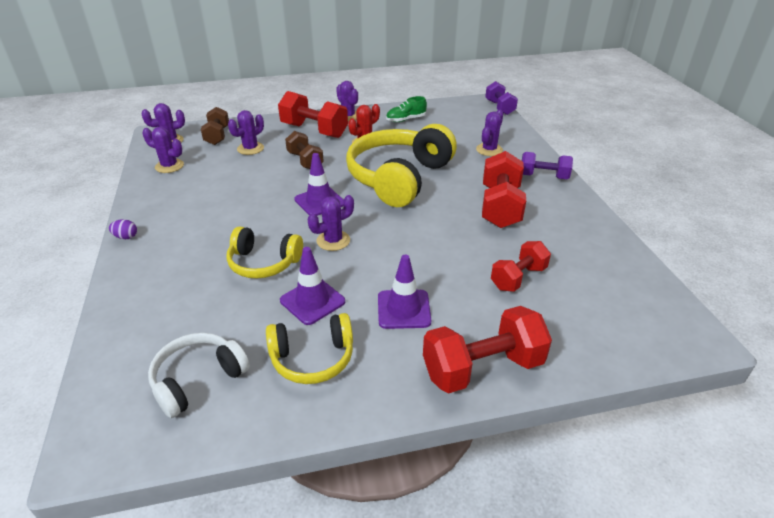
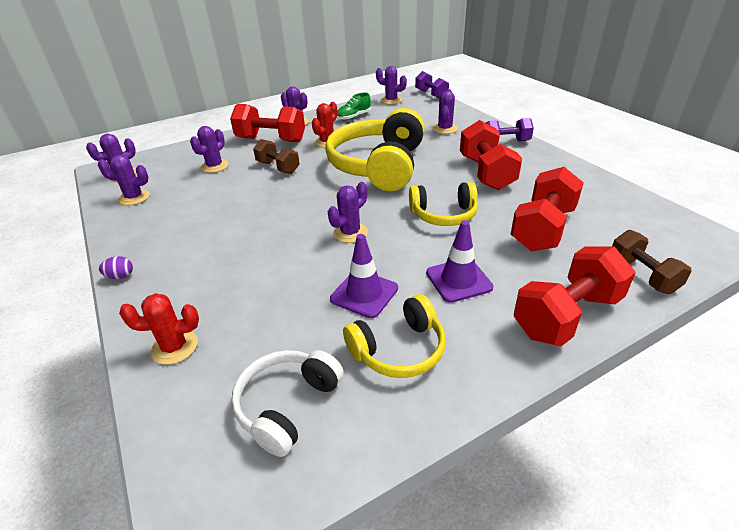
camera: 15 degrees left, 0 degrees up
brown dumbbell [201,107,229,145] -> brown dumbbell moved to [612,230,692,294]
yellow headphones [226,226,303,278] -> yellow headphones moved to [409,182,478,226]
purple traffic cone [294,153,344,216] -> none
red dumbbell [491,241,551,292] -> red dumbbell [511,167,584,251], size x1.57
none -> red cactus [119,293,199,365]
none -> purple cactus [376,66,407,105]

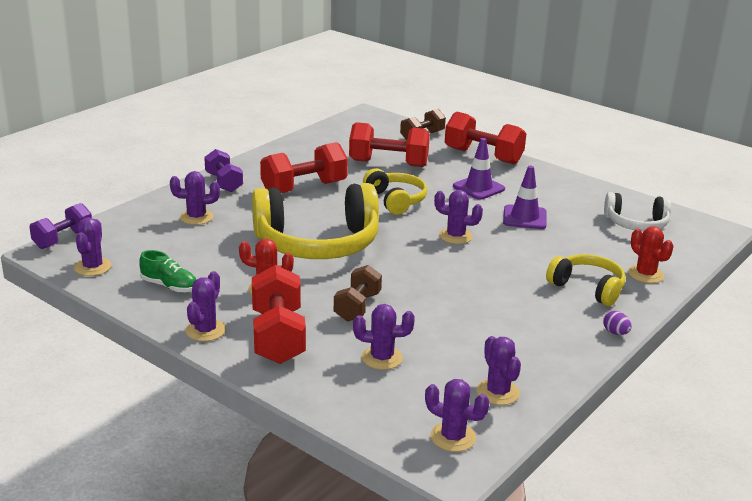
camera: 115 degrees left, 10 degrees down
yellow headphones [343,294,446,378] -> yellow headphones moved to [546,254,626,306]

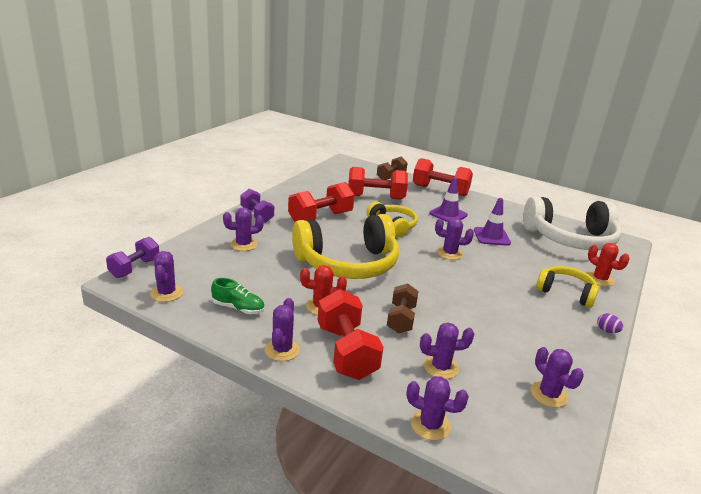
camera: 10 degrees left, 0 degrees up
purple cactus [425,379,489,452] -> purple cactus moved to [406,376,469,440]
white headphones [604,192,671,231] -> white headphones [523,196,622,250], size x1.85

